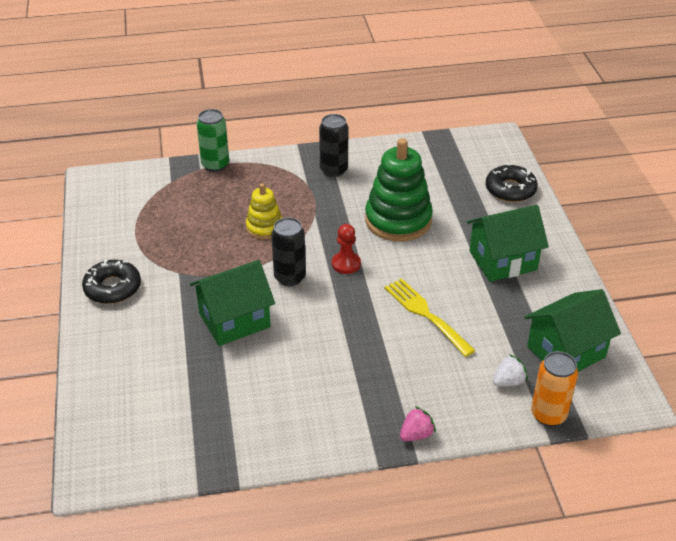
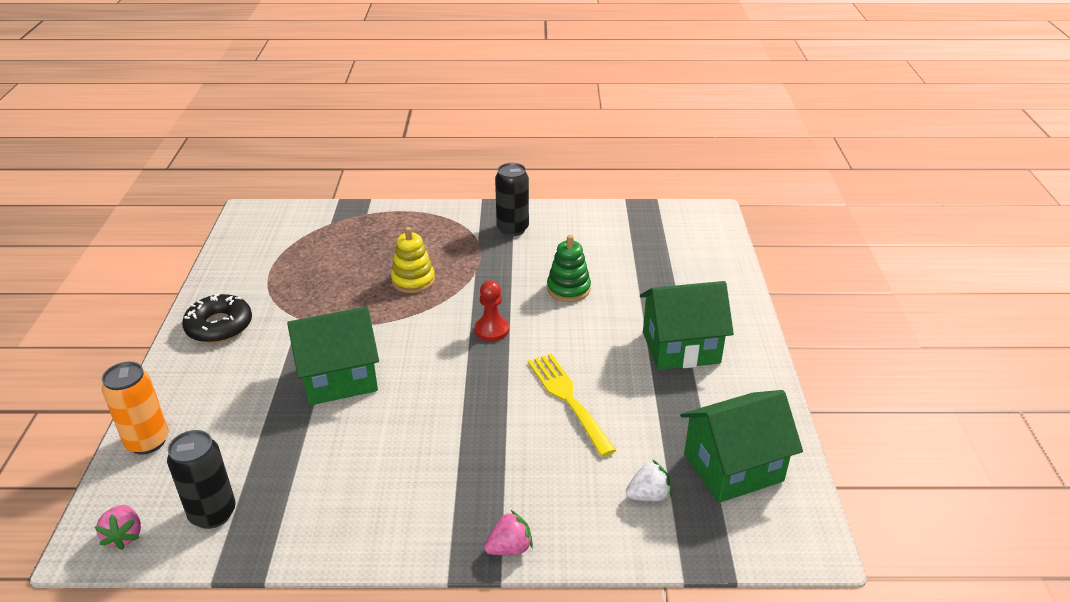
camera: 10 degrees right, 5 degrees down
green can [197,109,229,172] -> none
black can [271,217,306,286] -> black can moved to [167,430,236,529]
green stacking toy [365,138,433,241] -> green stacking toy [547,235,591,302], size x0.55
black donut [486,164,538,202] -> none
orange can [531,351,578,426] -> orange can moved to [102,362,169,455]
none -> pink strawberry [94,505,141,550]

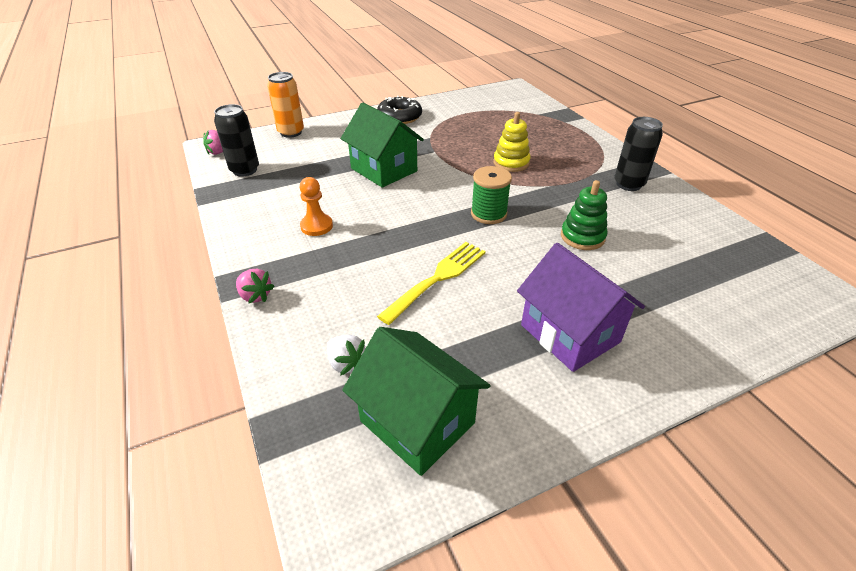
camera: 65 degrees right, 5 degrees up
red pawn [474,280,509,341] -> green spool [471,166,512,224]
green house [640,281,734,370] -> purple house [517,243,645,372]
none -> orange pawn [300,177,333,236]

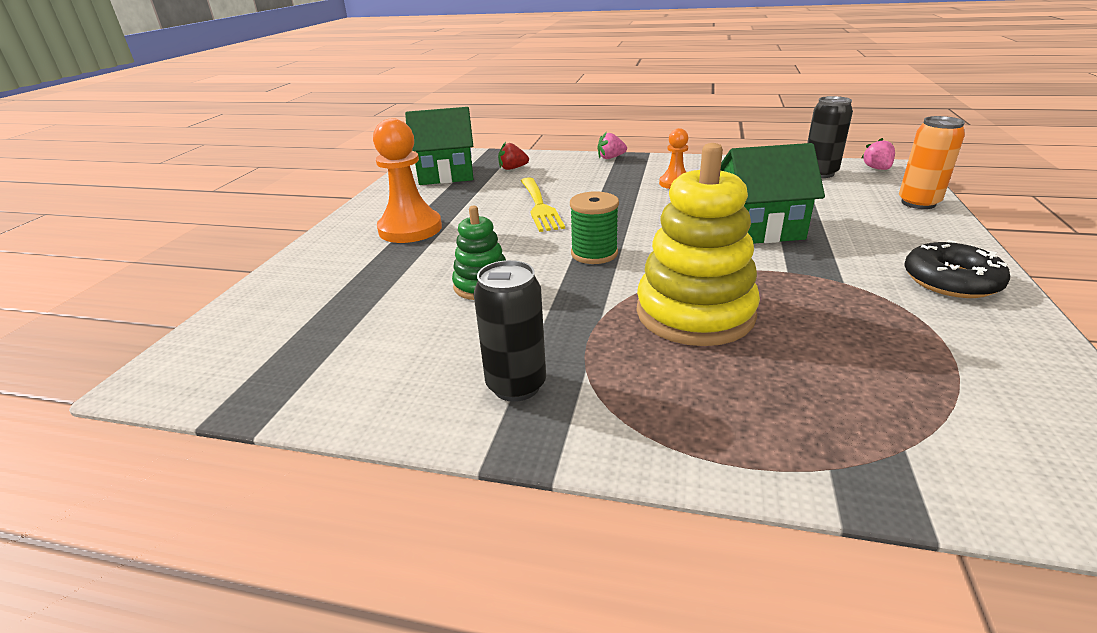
camera: 130 degrees right, 10 degrees down
white strawberry [327,335,366,375] -> red strawberry [498,142,529,170]
yellow stacking toy [493,112,531,172] -> yellow stacking toy [637,143,760,346], size x1.80
purple house [517,243,645,372] -> orange pawn [373,118,442,243]

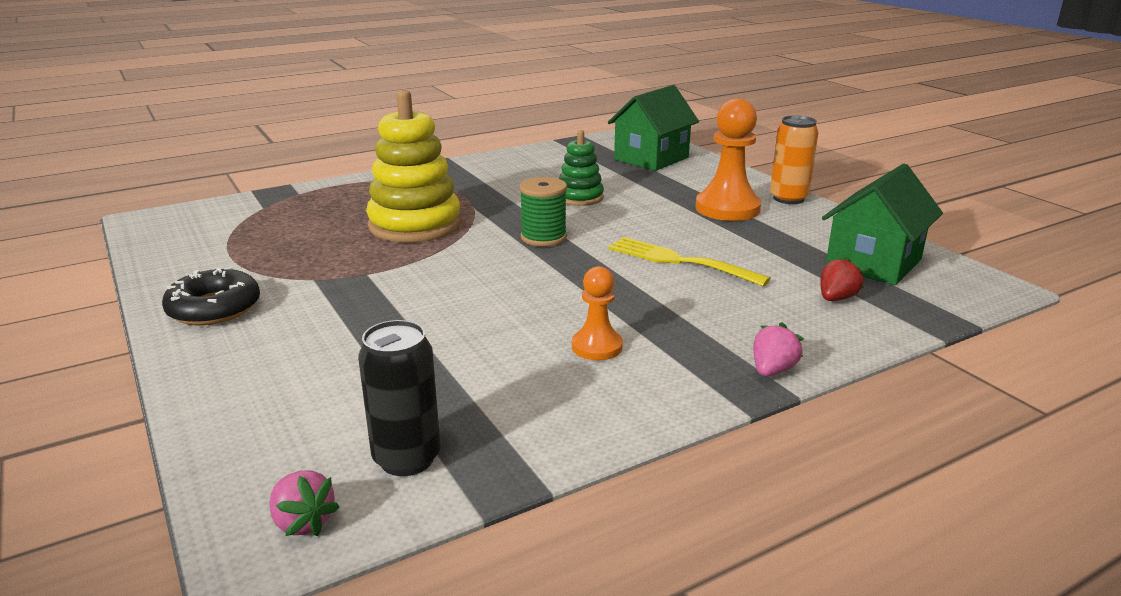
camera: 135 degrees right, 5 degrees down
black can [474,260,546,402] -> none
green house [720,143,825,244] -> green house moved to [608,85,699,171]
orange can [899,116,965,209] -> orange can moved to [770,115,818,204]

